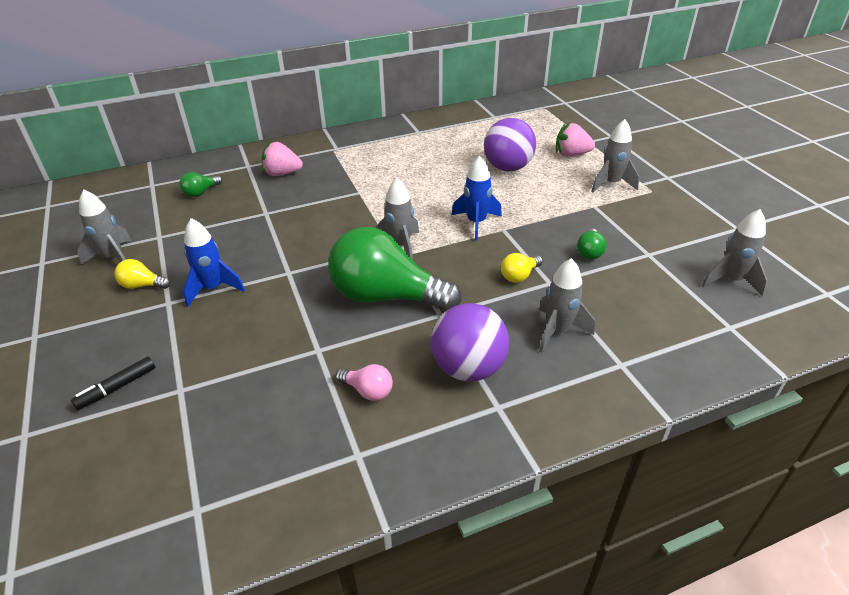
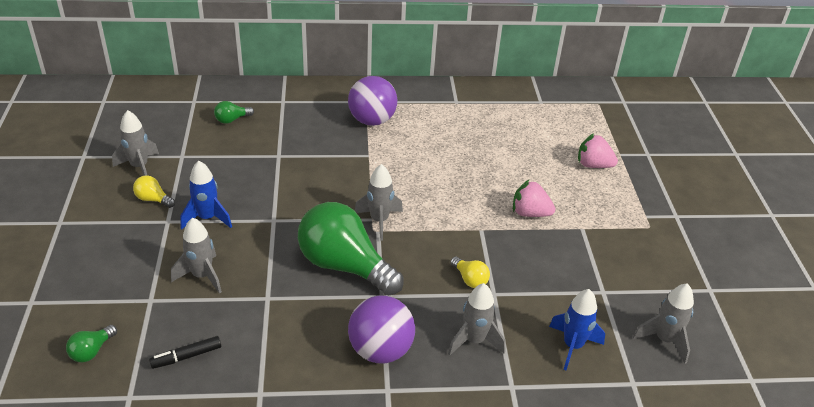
camera: 15 degrees right, 0 degrees up
black marker [71,357,155,410] -> black marker moved to [149,336,221,369]
pink strawberry [262,142,303,176] -> pink strawberry moved to [513,179,555,217]
pink light bulb [335,364,393,401] -> none
blue rocket [452,156,502,240] -> blue rocket moved to [549,289,605,370]
purple ball [484,118,536,171] -> purple ball moved to [348,76,397,126]
yellow light bulb [501,253,543,283] -> yellow light bulb turned 105 degrees counterclockwise [450,257,490,288]
green light bulb [577,229,606,260] -> green light bulb moved to [66,325,117,362]
grey rocket [591,119,639,193] -> grey rocket moved to [171,217,222,294]

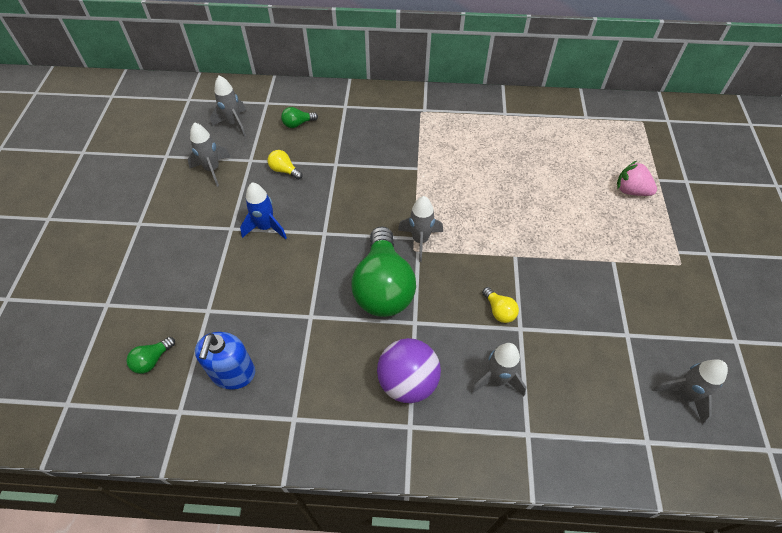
camera: 10 degrees right, 15 degrees up
yellow light bulb [133,175,175,208] -> yellow light bulb moved to [268,150,302,180]
black marker [149,336,221,369] -> blue soap dispenser [195,332,255,390]
grey rocket [171,217,222,294] -> grey rocket moved to [210,75,246,137]
green light bulb [298,202,404,295] -> green light bulb turned 135 degrees counterclockwise [351,226,416,317]
purple ball [348,76,397,126] -> none
pink strawberry [513,179,555,217] -> none
blue rocket [549,289,605,370] -> none

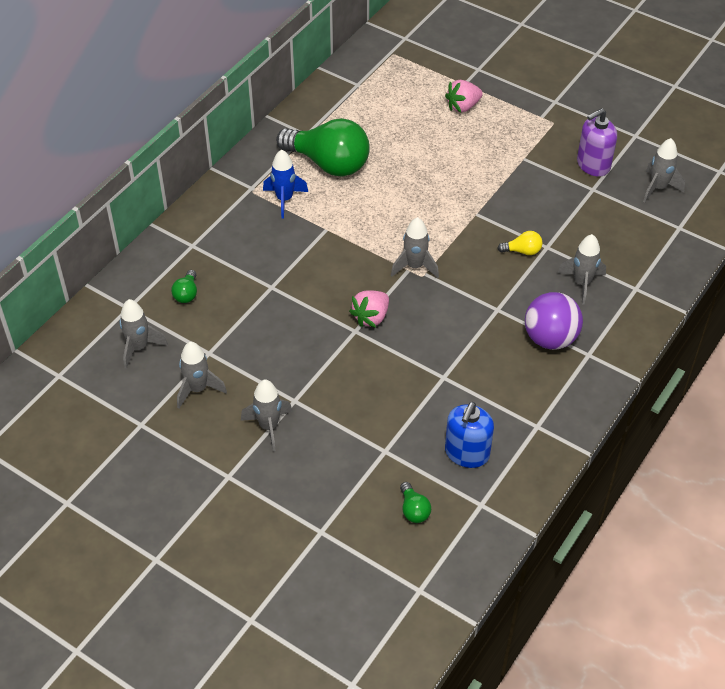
camera: 60 degrees left, 5 degrees down
blue soap dispenser [195,332,255,390] -> blue soap dispenser turned 75 degrees clockwise [445,402,494,468]
blue rocket [240,182,287,239] -> blue rocket moved to [263,150,308,219]
yellow light bulb [268,150,302,180] -> none
green light bulb [351,226,416,317] -> green light bulb moved to [276,118,370,177]
none -> grey rocket [241,380,292,451]
none -> pink strawberry [349,290,389,328]
none -> purple soap dispenser [577,108,617,177]

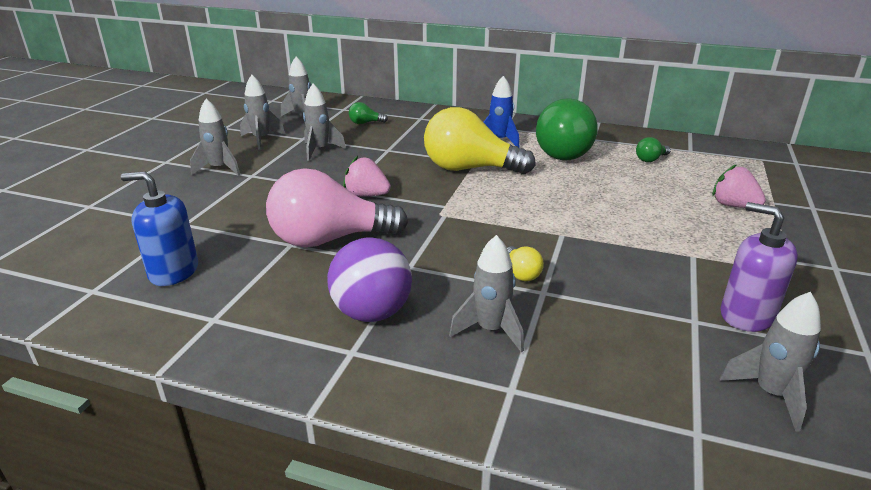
camera: 75 degrees right, 20 degrees down
grey rocket [391,217,439,278] -> grey rocket moved to [303,84,346,161]
green light bulb [400,482,431,523] -> green light bulb moved to [636,137,671,162]
none -> pink light bulb [266,168,408,247]
none -> yellow light bulb [424,107,536,174]

